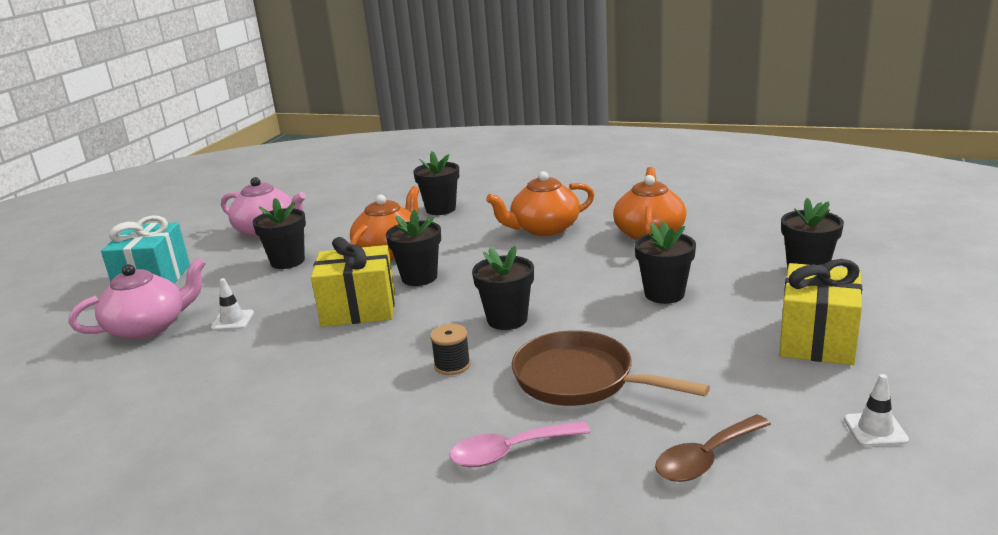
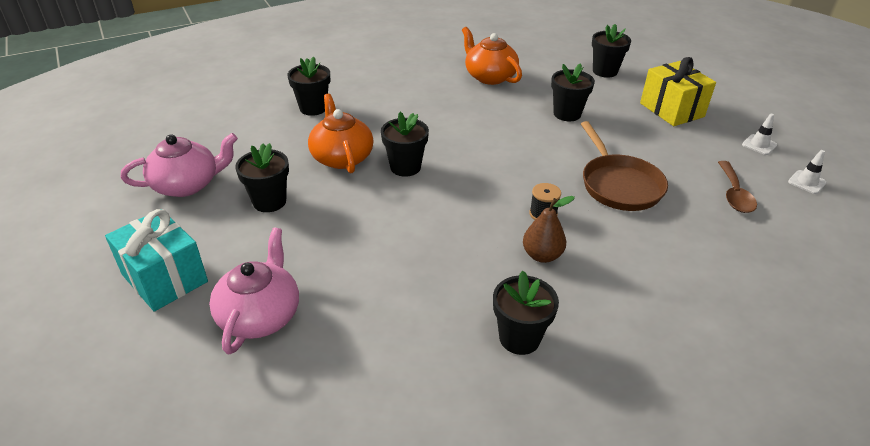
camera: 50 degrees left, 15 degrees up
white traffic cone [210,278,254,331] -> white traffic cone moved to [788,150,827,194]
yellow gift [311,237,395,327] -> none
pink spoon [449,421,591,467] -> none
black flower pot [472,246,534,330] -> black flower pot moved to [493,271,559,355]
orange teapot [486,171,594,236] -> none
brown pan [512,330,710,406] -> brown pan turned 90 degrees counterclockwise [581,121,668,211]
none -> brown pear [523,196,575,263]

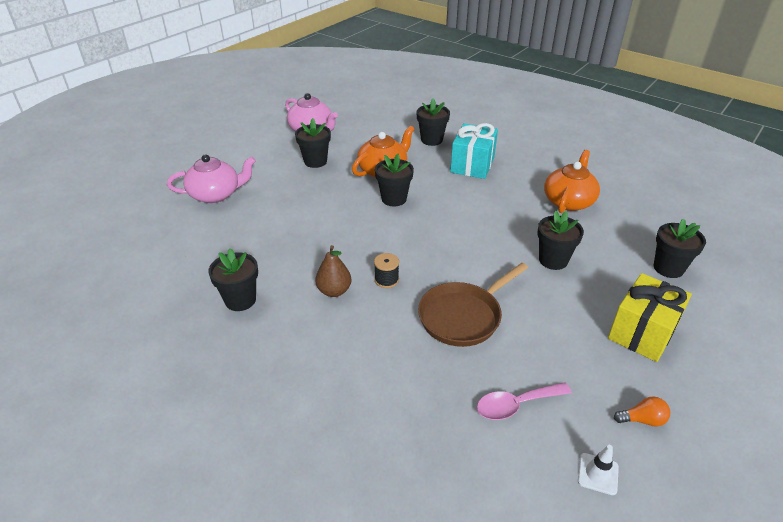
camera: 65 degrees right, 0 degrees up
turquoise gift [105,209,208,311] -> turquoise gift moved to [450,123,498,179]
brown spoon [718,161,757,213] -> pink spoon [477,382,572,420]
white traffic cone [742,114,777,155] -> orange light bulb [614,396,670,427]

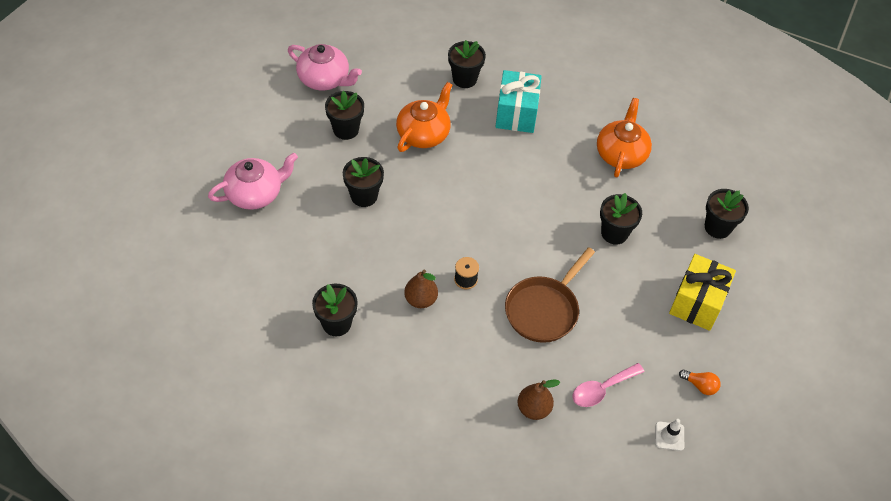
camera: 15 degrees left, 15 degrees up
black flower pot [375,154,414,206] -> black flower pot moved to [343,157,384,207]
orange light bulb [614,396,670,427] -> orange light bulb turned 45 degrees clockwise [679,370,721,395]
none -> brown pear [518,380,560,420]

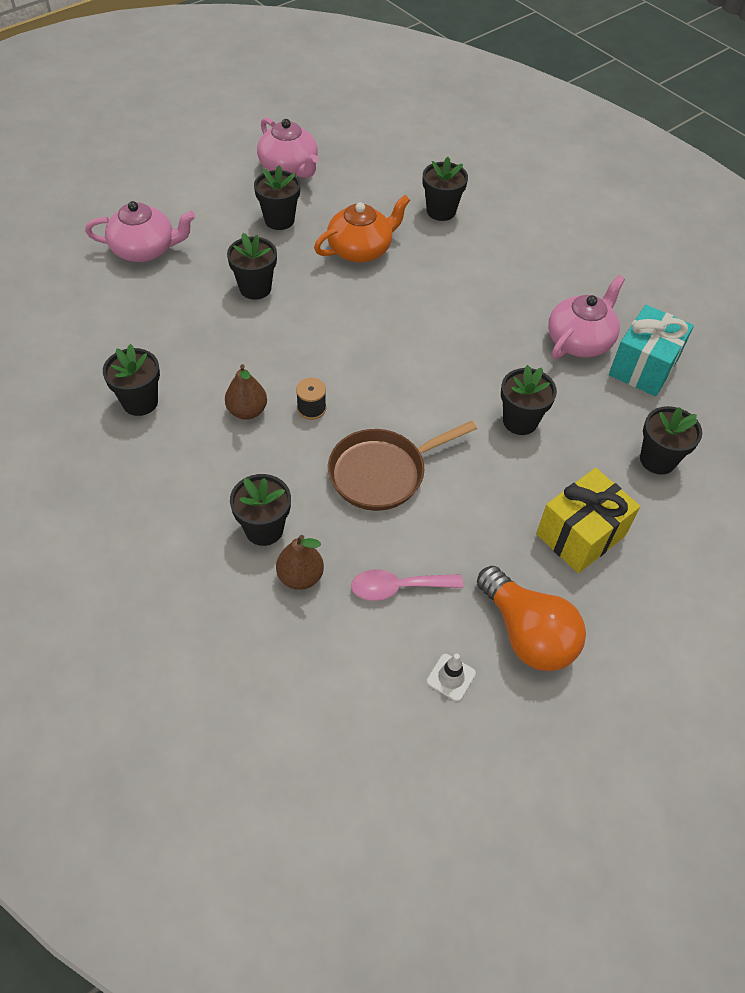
camera: 25 degrees right, 0 degrees up
turquoise gift [495,70,542,133] -> turquoise gift moved to [609,305,694,396]
orange teapot [597,98,652,177] -> pink teapot [548,275,625,359]
orange light bulb [679,370,721,395] -> orange light bulb [477,566,586,671], size x2.29
none -> black flower pot [230,474,291,546]

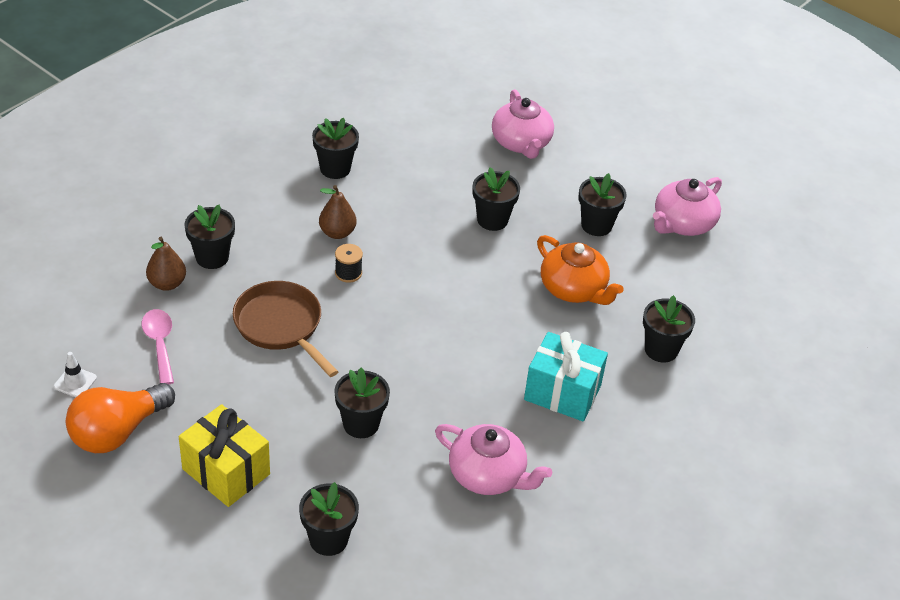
camera: 80 degrees right, 10 degrees down
turquoise gift [609,305,694,396] -> turquoise gift moved to [524,332,608,421]

